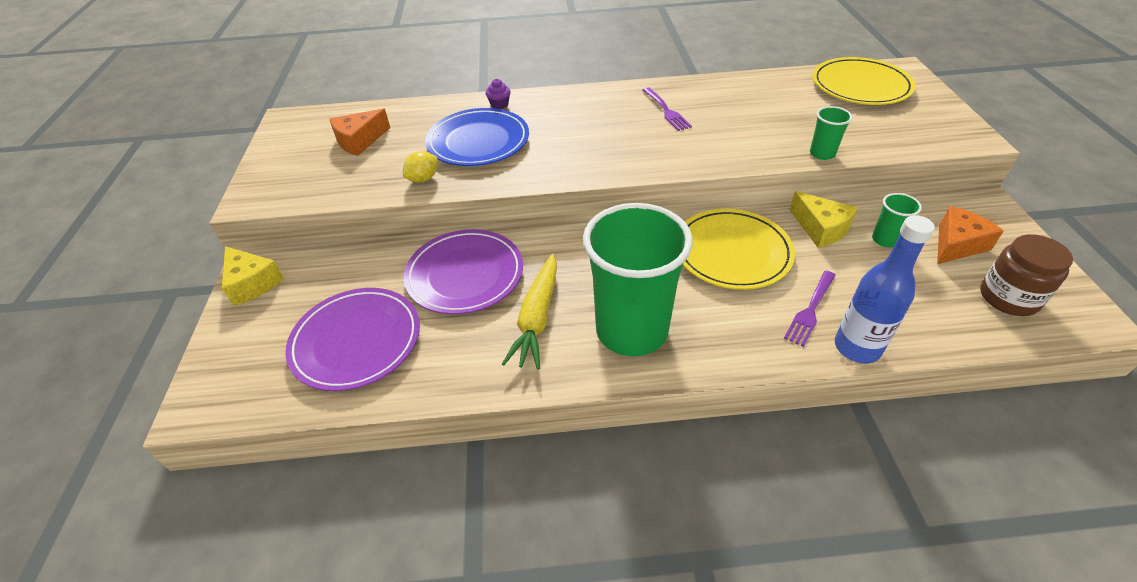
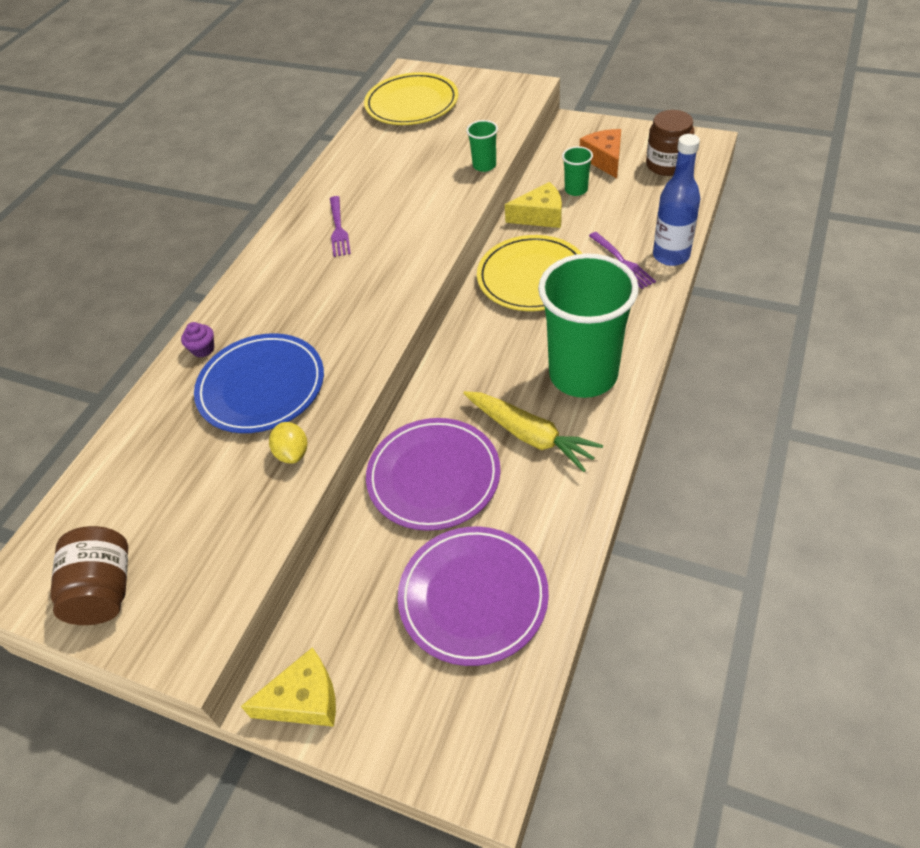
camera: 60 degrees left, 5 degrees up
orange cheese [330,108,390,156] -> none
purple fork [643,88,692,131] -> purple fork turned 75 degrees clockwise [330,196,351,257]
none -> brown jar [50,526,128,625]

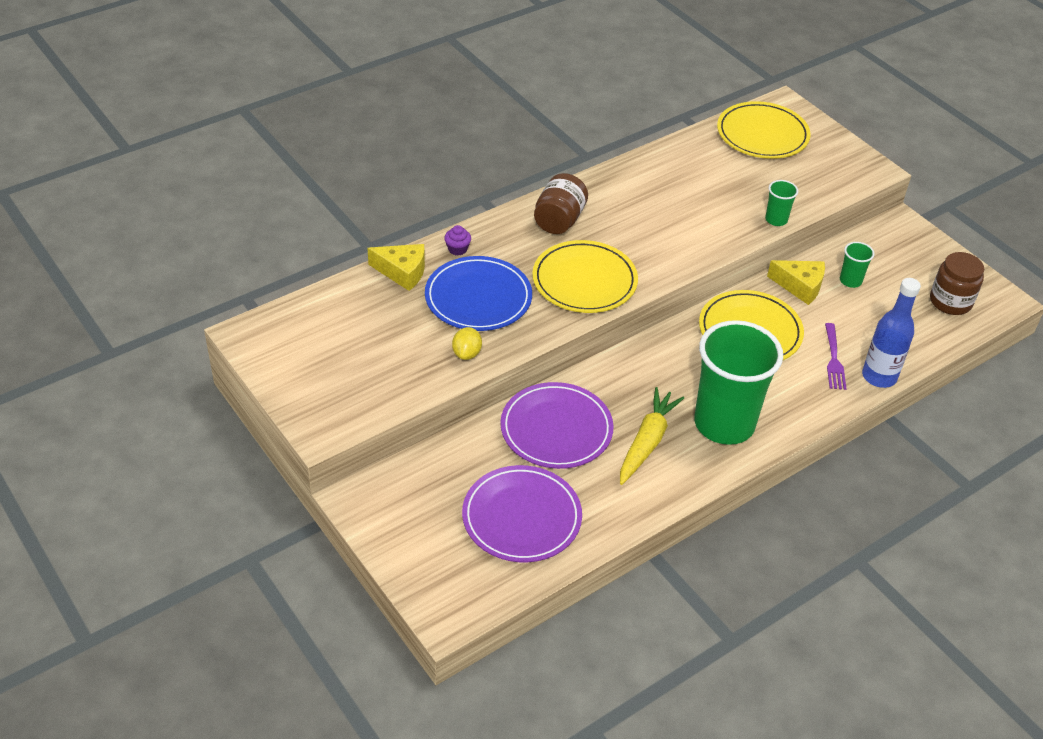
camera: 25 degrees right, 5 degrees down
brown jar [50,526,128,625] -> brown jar moved to [534,173,588,234]
yellow cheese [241,647,336,727] -> yellow cheese moved to [368,244,425,291]
purple fork [330,196,351,257] -> none
yellow carrot [463,391,603,472] -> yellow carrot turned 135 degrees counterclockwise [620,387,684,485]
orange cheese [580,129,621,179] -> none
none -> yellow plate [532,240,638,313]

